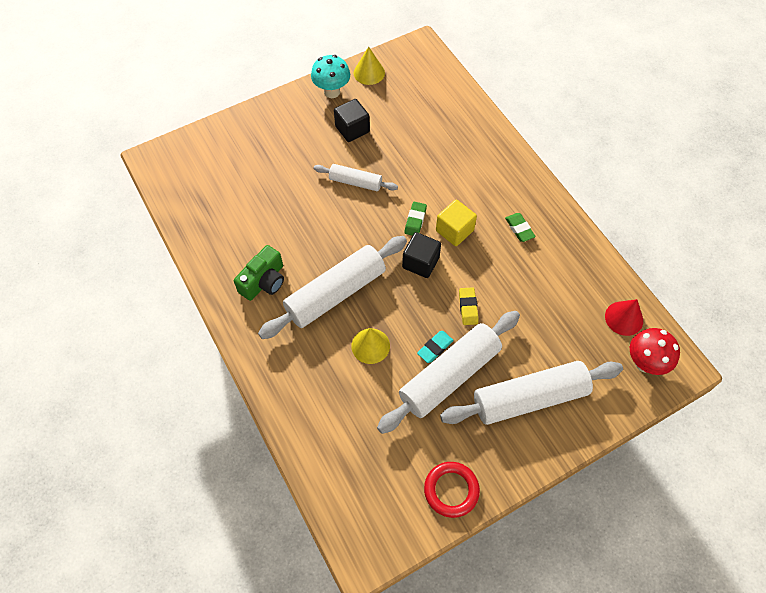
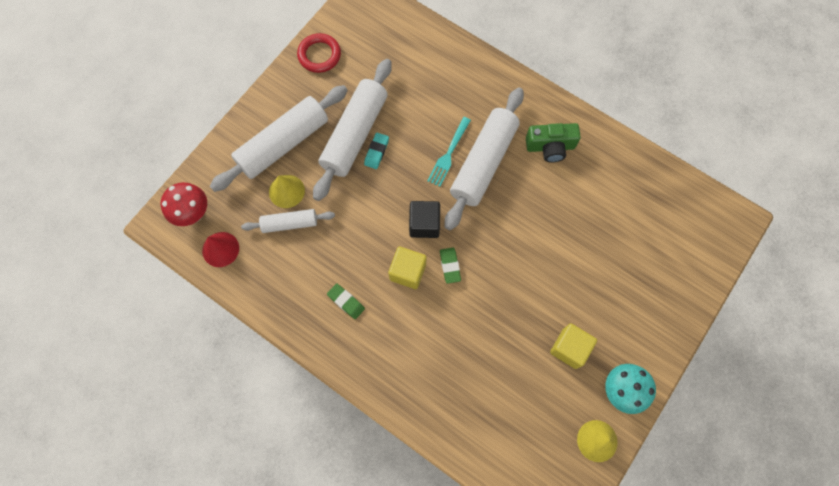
camera: 155 degrees right, 10 degrees up
green camera [234,245,284,301] -> green camera turned 105 degrees counterclockwise [526,123,581,163]
white rolling pin [313,164,398,191] -> white rolling pin moved to [241,209,335,233]
black cube [334,99,370,142] -> yellow cube [550,323,597,369]
yellow cone [351,328,390,364] -> yellow cone moved to [269,175,305,208]
yellow eraser [459,287,478,325] -> none
none -> turquoise fork [427,117,471,187]

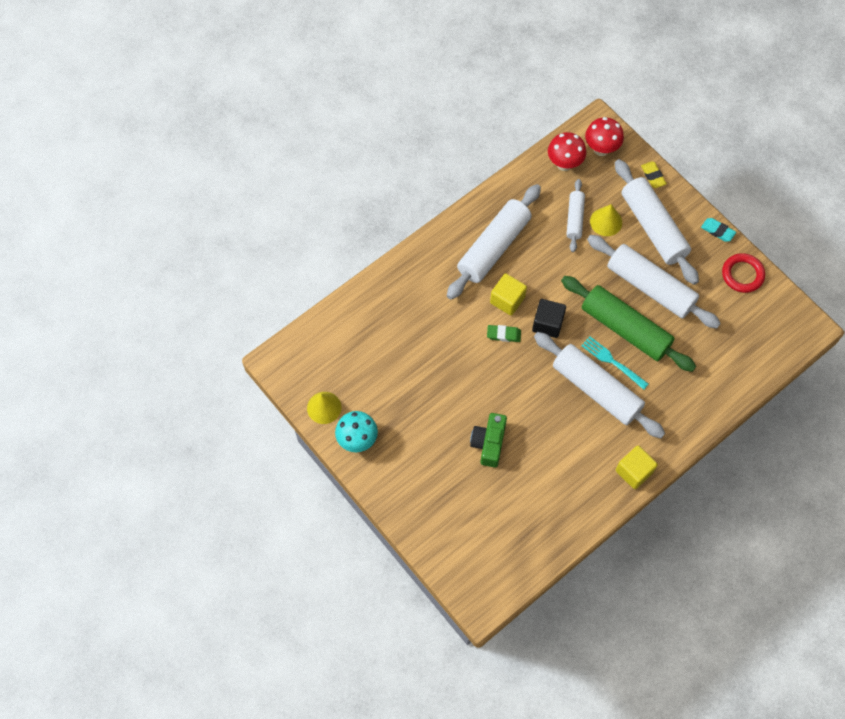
camera: 105 degrees right, 5 degrees down
red cone [202,232,239,267] -> red mushroom [548,132,586,171]
green eraser [327,283,365,319] -> white rolling pin [447,184,541,299]
turquoise eraser [364,133,389,169] -> turquoise eraser moved to [701,218,736,242]
green camera [526,123,581,163] -> green camera moved to [470,413,507,467]
yellow cube [550,323,597,369] -> yellow cube moved to [616,446,658,489]
none -> green rolling pin [561,276,696,372]
none -> yellow eraser [641,161,667,188]

